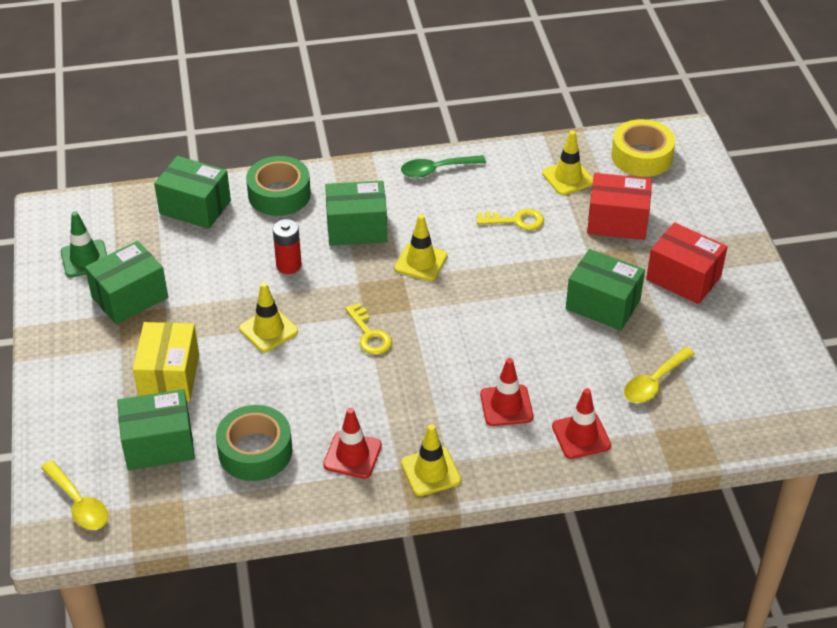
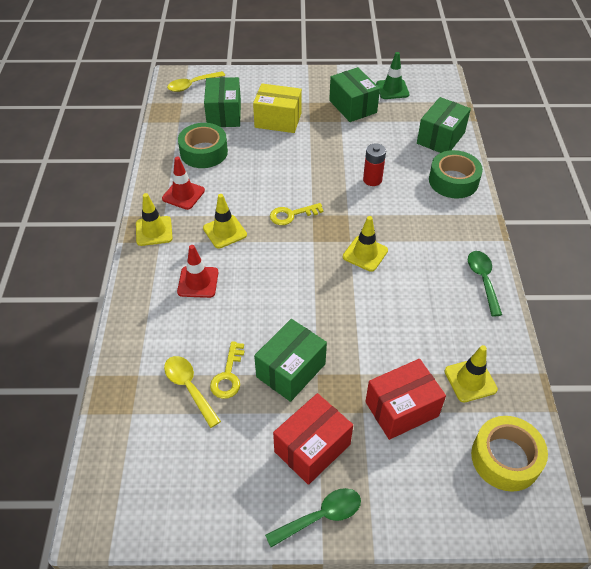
camera: 100 degrees right, 5 degrees up
yellow traffic cone [239,282,298,352] -> yellow traffic cone moved to [203,194,247,249]
green box [325,180,387,246] -> none
yellow key [476,209,544,230] -> yellow key moved to [210,341,244,399]
red traffic cone [552,388,611,459] -> none
red box [587,173,652,240] -> red box turned 45 degrees clockwise [365,359,446,440]
none -> green spoon [265,488,361,547]

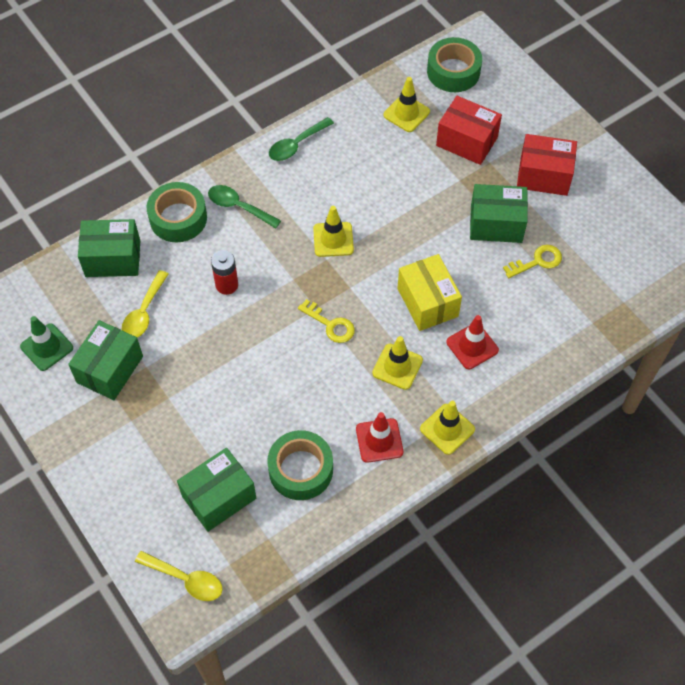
camera: 125 degrees left, 10 degrees up
yellow spoon [164,356,221,428] -> yellow spoon moved to [121,270,168,338]
yellow box [253,84,302,133] -> yellow box moved to [397,254,462,331]
green spoon [265,488,361,547] -> green spoon moved to [208,185,281,229]
yellow tape [471,416,548,492] -> green tape [427,37,482,92]

